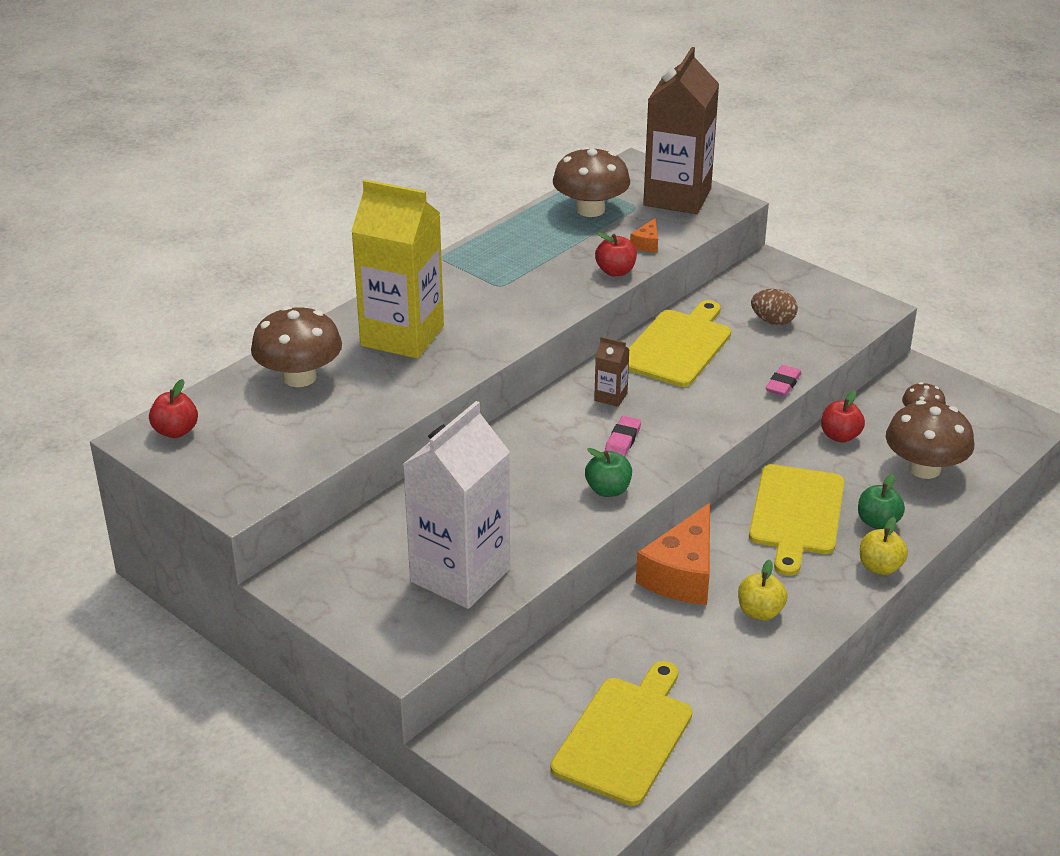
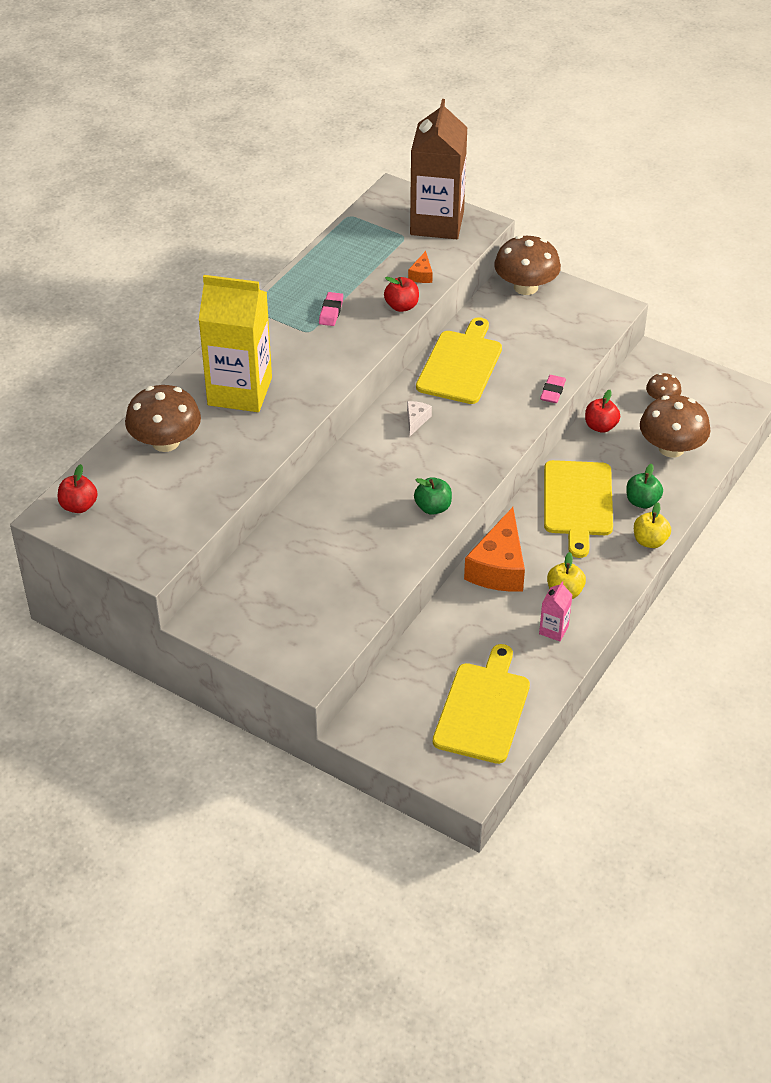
camera: 10 degrees left, 10 degrees up
white carton [402,401,510,609] -> none
brown mushroom [553,147,630,217] -> brown mushroom moved to [494,235,561,295]
brown carton [594,337,630,407] -> white cheese [407,401,432,436]
pink eraser [605,416,641,457] -> pink eraser moved to [319,292,343,326]
brown egg [751,289,798,325] -> none
none -> pink carton [539,581,572,641]

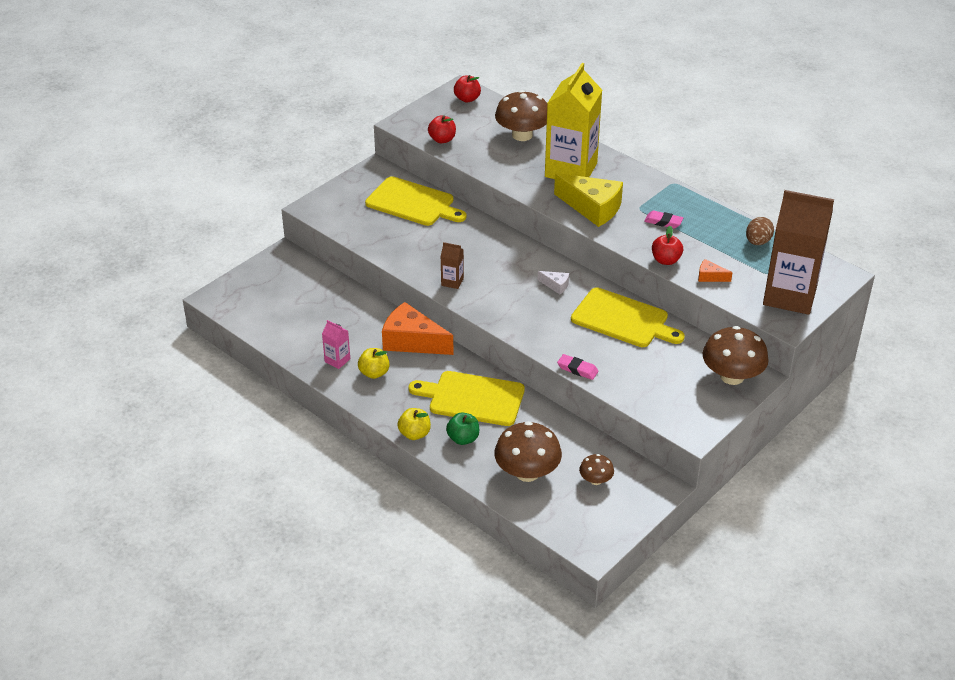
camera: 100 degrees right, 5 degrees down
green apple [414,477,452,515] -> brown carton [440,242,464,289]
yellow cutting board [433,644,530,764] -> yellow cutting board moved to [365,176,467,226]
red apple [585,390,620,433] -> red apple moved to [428,115,456,143]
none -> yellow cheese [554,173,623,227]
none -> brown egg [746,217,774,245]

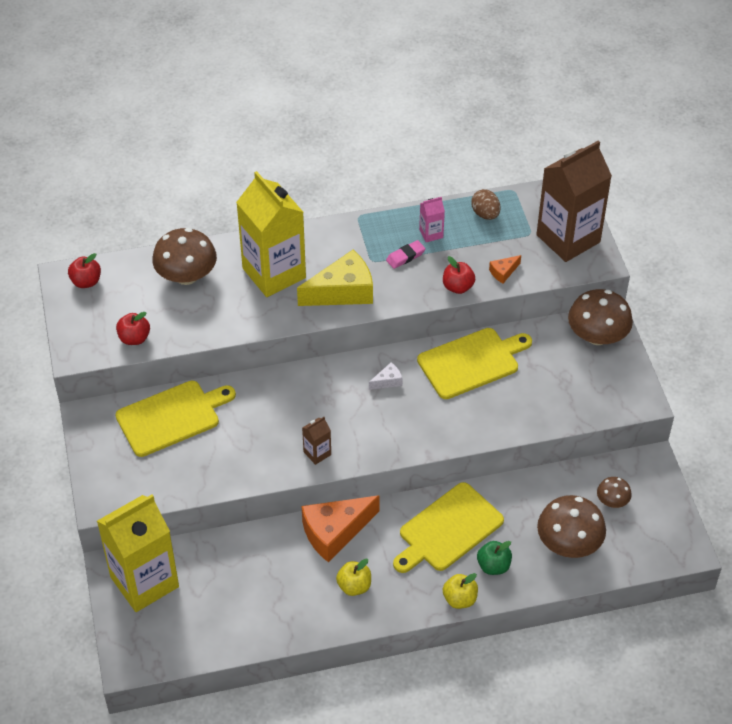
camera: 55 degrees left, 10 degrees up
pink carton [322,320,350,369] -> pink carton moved to [419,197,445,242]
pink eraser [557,354,599,380] -> none
none -> yellow carton [97,494,179,612]

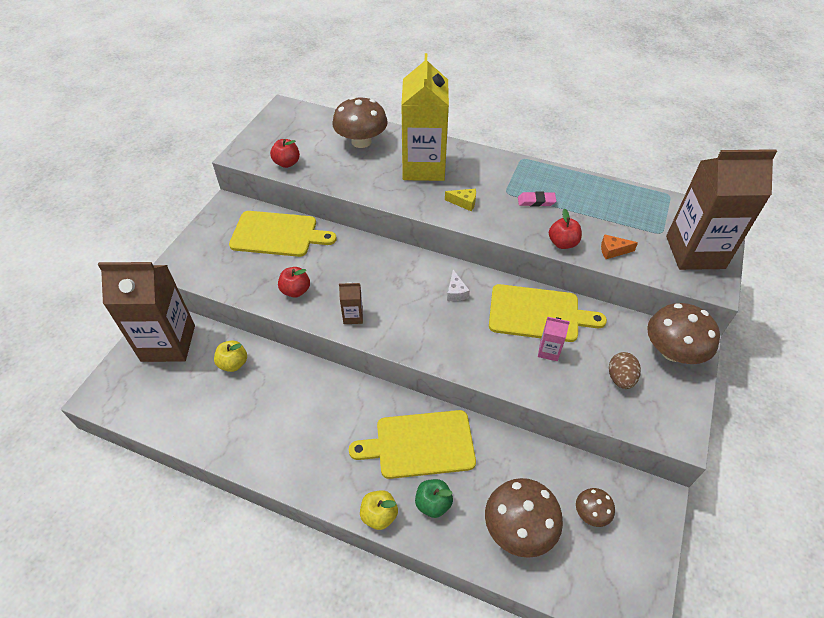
camera: 35 degrees right, 0 degrees up
red apple [68,253,101,288] -> red apple moved to [278,267,310,297]
yellow carton [97,494,179,612] -> brown carton [98,262,195,362]
yellow cheese [297,250,373,306] -> yellow cheese [445,189,476,211], size x0.45
orange cheese [302,495,380,562] -> none
yellow apple [336,559,371,596] -> yellow apple moved to [214,340,247,372]
white cheese [369,362,403,390] -> white cheese turned 75 degrees clockwise [447,270,470,301]
pink carton [419,197,445,242] -> pink carton moved to [538,317,570,361]
brown egg [471,189,500,220] -> brown egg moved to [609,352,641,389]

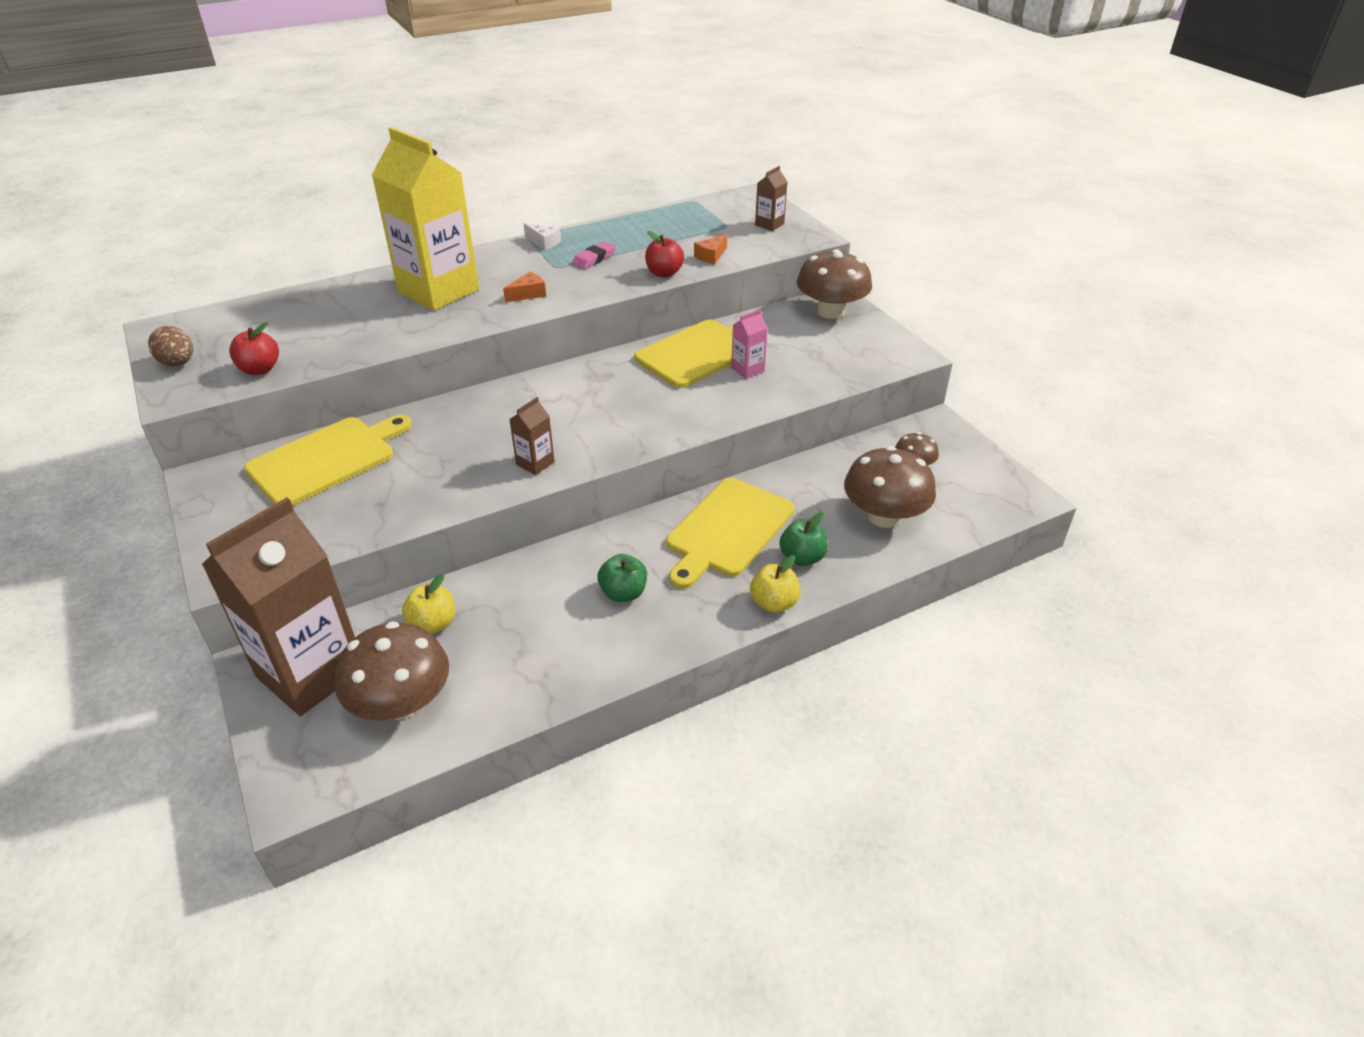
camera: 50 degrees left, 10 degrees down
red apple [278,267,310,297] -> none
brown mushroom [332,97,388,148] -> brown mushroom moved to [335,621,449,721]
yellow cheese [445,189,476,211] -> orange cheese [503,272,546,303]
white cheese [447,270,470,301] -> white cheese moved to [524,223,561,250]
brown egg [609,352,641,389] -> brown egg moved to [148,326,193,367]
brown carton [666,149,777,270] -> brown carton [755,166,787,231], size x0.41
none -> green apple [598,554,647,602]

